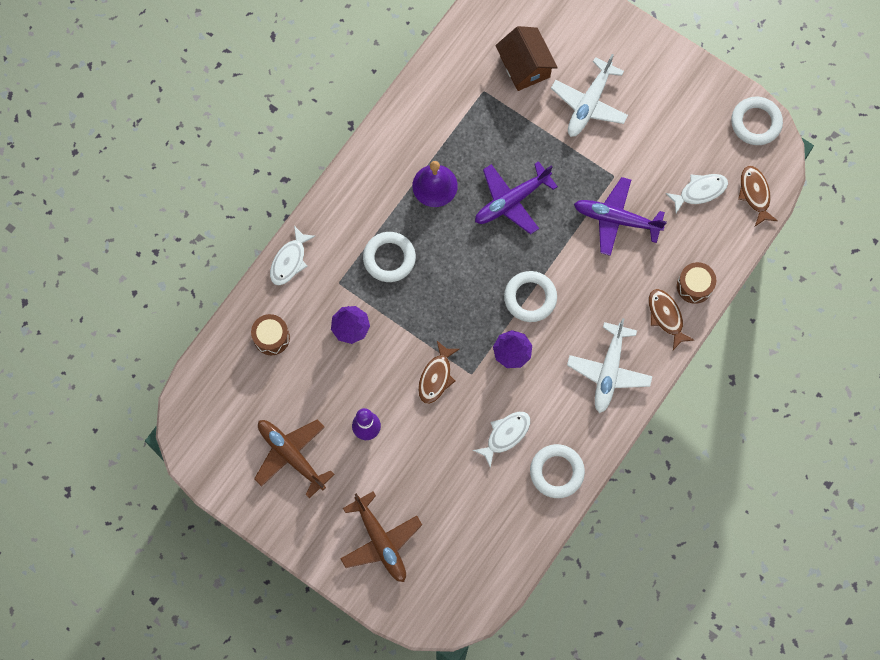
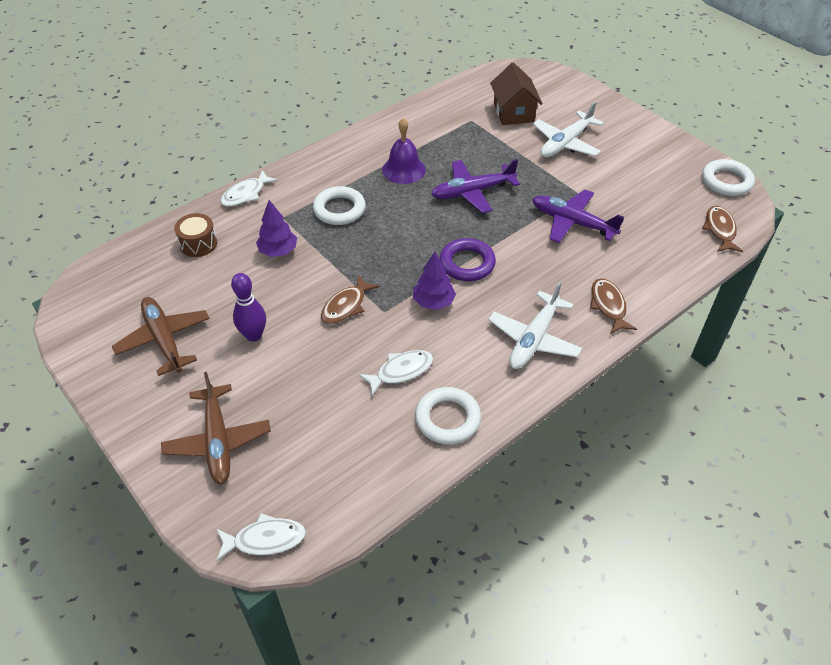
camera: 15 degrees right, 25 degrees down
white ring [504,271,557,322] -> purple ring [440,238,496,281]
white fish [665,174,728,213] -> white fish moved to [216,513,306,561]
brown drum [677,262,716,304] -> none

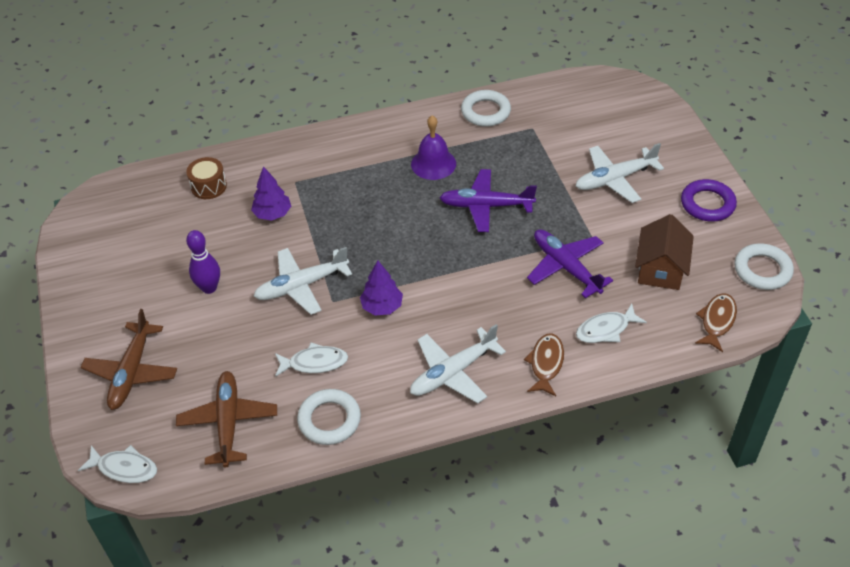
camera: 25 degrees right, 0 degrees up
brown plane [112,297,210,376] -> brown plane moved to [176,371,277,468]
white fish [221,170,278,207] -> white fish moved to [576,303,647,343]
white ring [313,186,366,225] -> white ring moved to [461,90,511,127]
brown fish [321,275,379,324] -> white plane [253,247,352,315]
purple ring [440,238,496,281] -> purple ring moved to [681,179,737,222]
brown house [490,63,542,125] -> brown house moved to [635,214,694,290]

